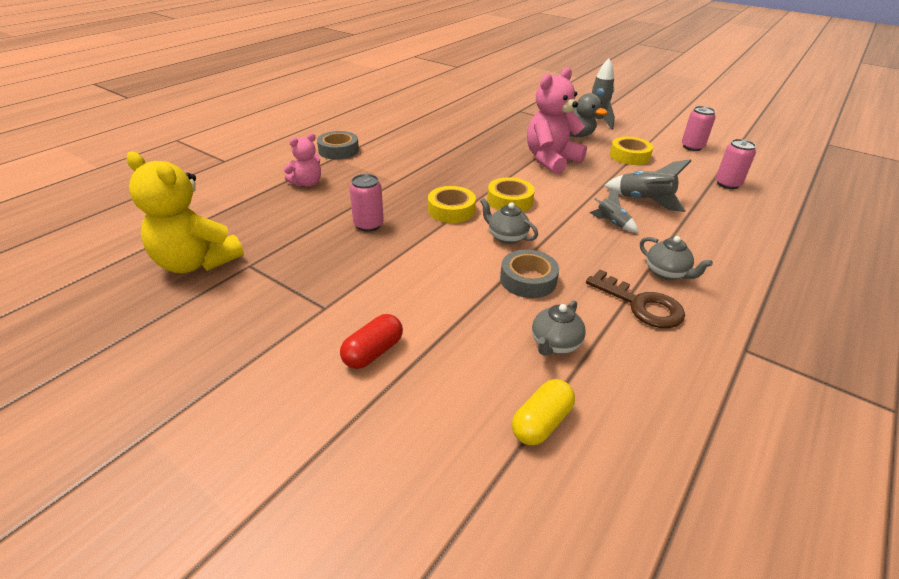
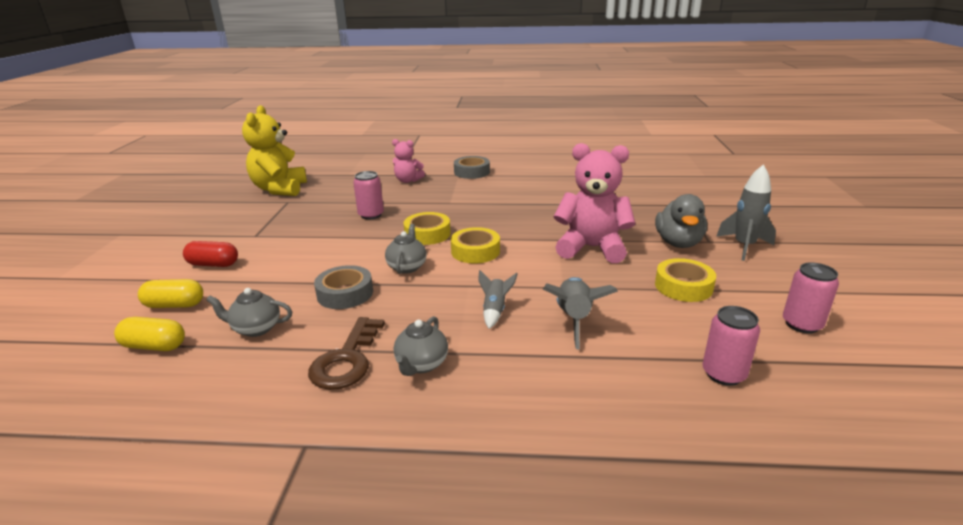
camera: 60 degrees right, 10 degrees down
none -> yellow capsule [138,279,203,308]

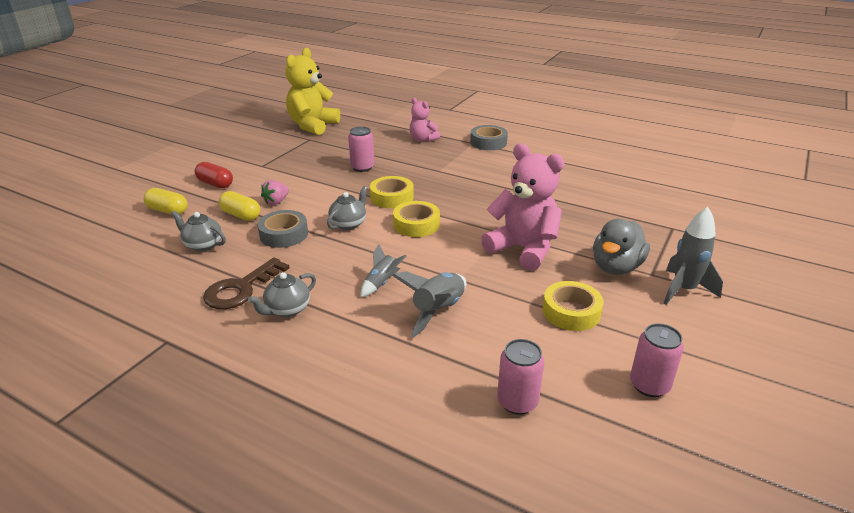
camera: 25 degrees right, 5 degrees up
yellow capsule [114,317,185,351] -> yellow capsule moved to [219,191,260,221]
none -> pink strawberry [261,180,289,205]

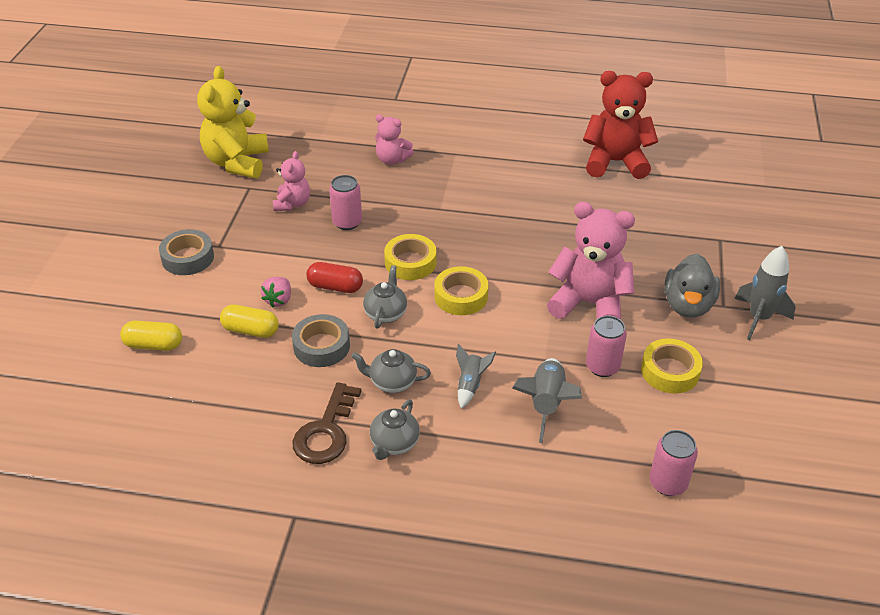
camera: 20 degrees left, 10 degrees up
grey teapot [171,211,226,252] -> grey teapot moved to [351,349,431,393]
red capsule [195,162,233,188] -> red capsule moved to [306,262,363,293]
grey tape [470,125,508,150] -> grey tape moved to [159,229,214,275]
pink can [630,323,684,397] -> pink can moved to [586,316,627,377]
none -> pink teddy bear [273,151,310,211]
none -> red teddy bear [583,71,658,179]

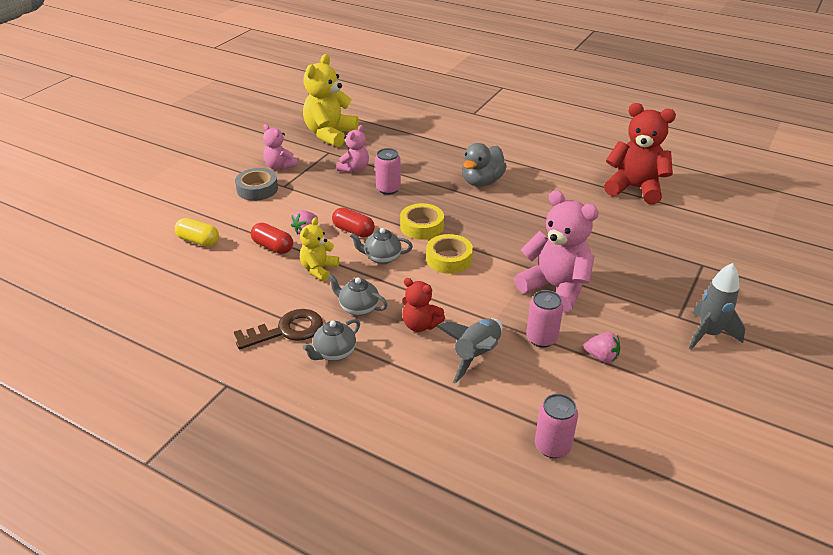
camera: 20 degrees right, 5 degrees down
yellow capsule [220,304,279,338] -> red capsule [251,223,293,254]
grey tape [292,314,350,367] -> yellow teddy bear [300,217,339,281]
brown key [293,382,361,464] -> brown key turned 150 degrees counterclockwise [234,309,323,349]
grey teapot [363,265,407,328] -> grey teapot turned 120 degrees counterclockwise [350,228,413,264]
pink teddy bear [375,114,414,165] -> pink teddy bear moved to [263,124,298,170]
grey rocket [456,344,496,409] -> red teddy bear [402,278,445,332]
yellow tape [641,339,703,394] -> pink strawberry [583,332,620,363]
grey duck [664,254,720,318] -> grey duck moved to [463,143,507,186]

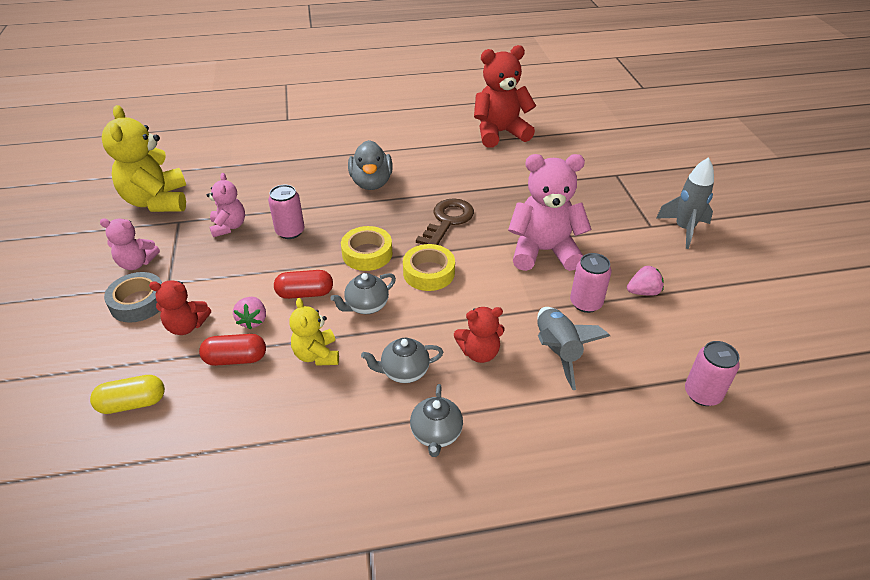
camera: 40 degrees left, 5 degrees up
brown key [234,309,323,349] -> brown key moved to [416,198,474,245]
none -> red teddy bear [149,280,211,335]

